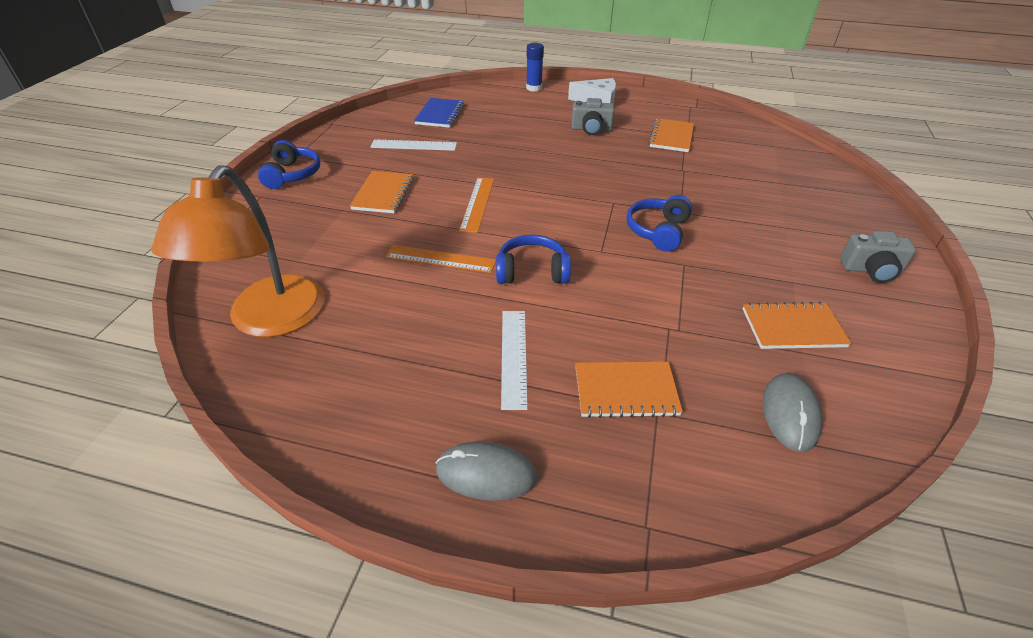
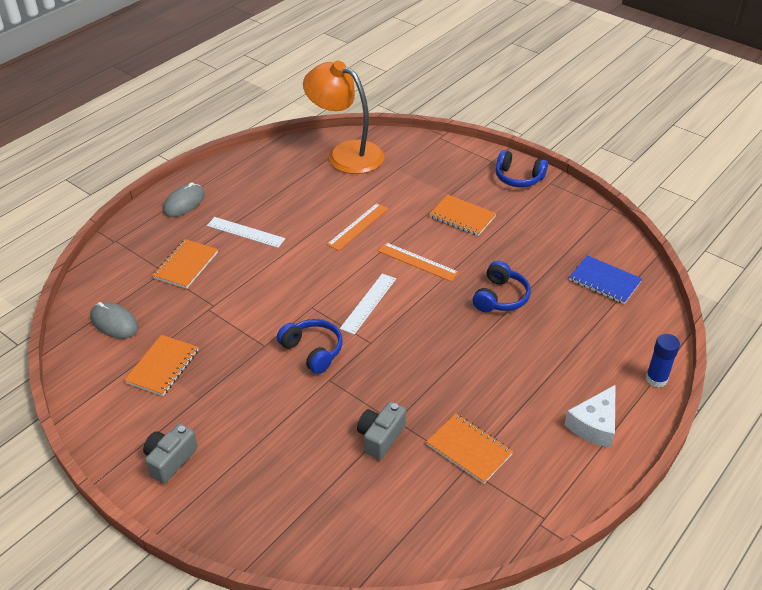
camera: 115 degrees right, 0 degrees up
white ruler [370,140,457,151] -> white ruler moved to [340,274,396,335]
blue headphones [496,235,571,284] -> blue headphones moved to [472,261,531,312]
grey camera [571,98,615,135] -> grey camera moved to [357,402,406,460]

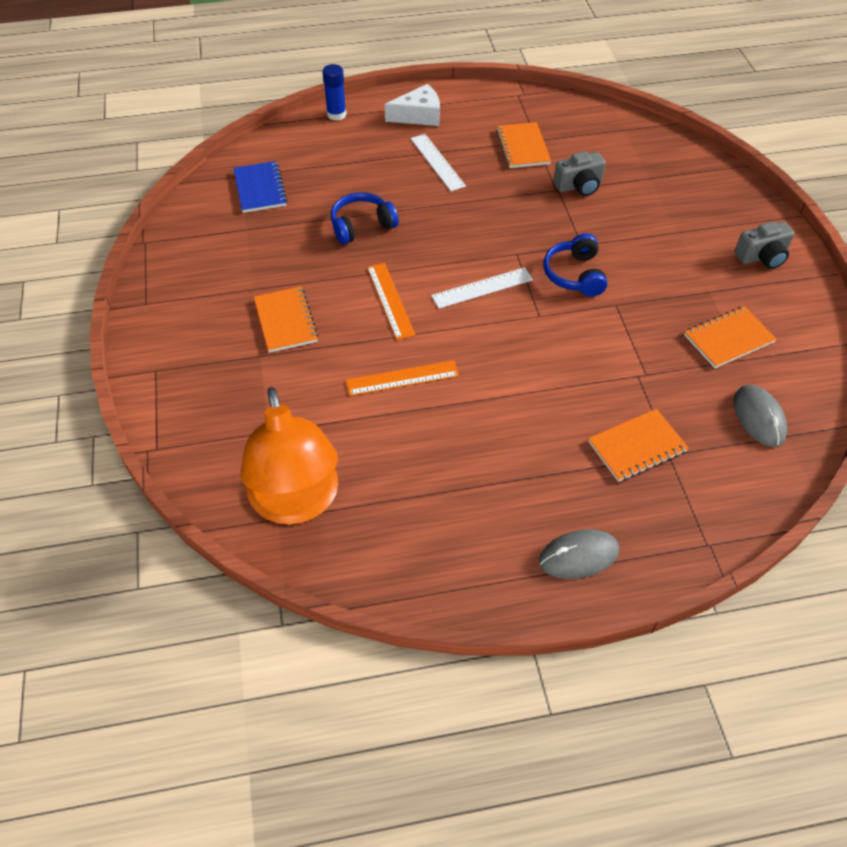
camera: 140 degrees left, 10 degrees up
white ruler [207,217,285,248] -> white ruler moved to [411,134,466,191]
blue headphones [496,150,548,187] -> none

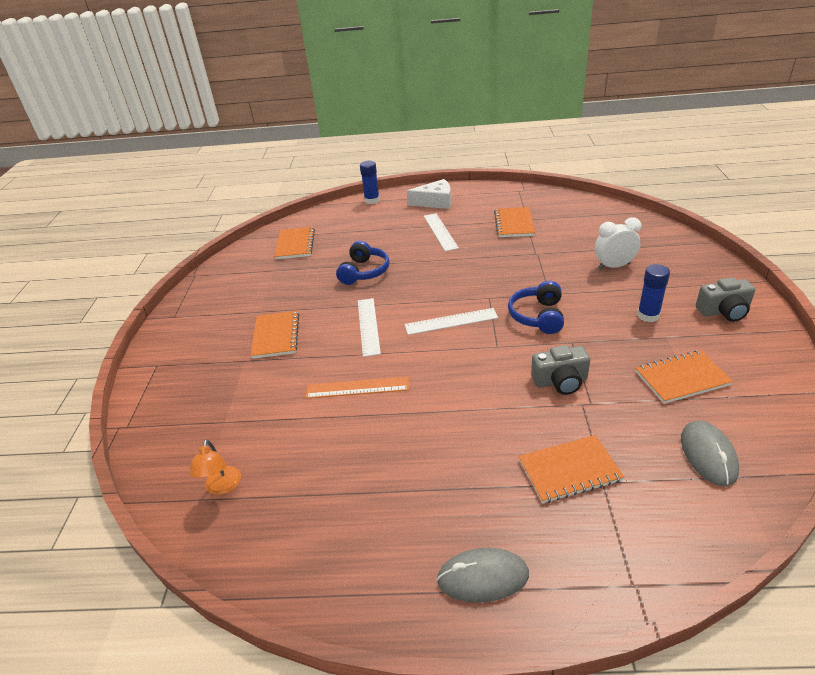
camera: 15 degrees right, 15 degrees down
blue notebook [233,161,287,213] -> orange notebook [274,227,315,259]
orange lamp [240,387,338,525] -> orange lamp [189,439,241,495], size x0.40
blue headphones [331,192,399,244] -> blue headphones turned 120 degrees clockwise [336,241,390,285]
orange ruler [367,263,415,340] -> white ruler [358,298,381,357]
grey camera [553,151,606,196] -> grey camera moved to [531,345,590,395]
none -> white clock [595,217,641,270]
none -> blue glue stick [637,264,670,322]

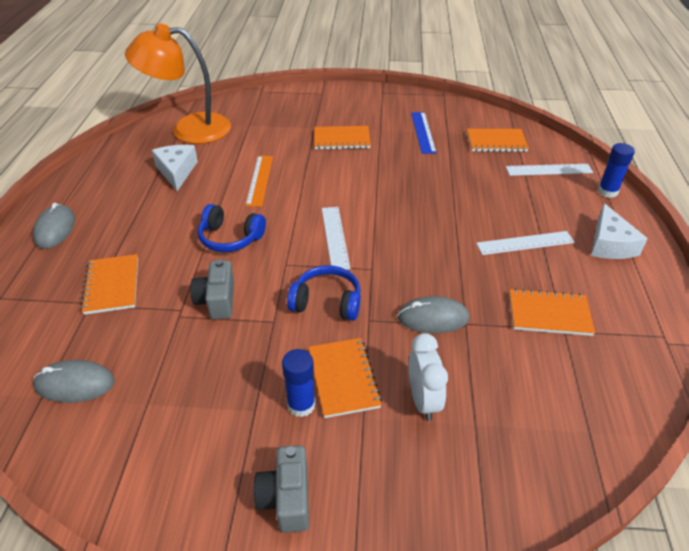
camera: 90 degrees right, 5 degrees up
orange lamp [189,439,241,495] -> orange lamp [125,23,231,144], size x2.49
blue headphones [336,241,390,285] -> blue headphones moved to [198,204,266,252]
white ruler [358,298,381,357] -> white ruler moved to [506,164,593,176]
orange notebook [636,350,733,404] -> orange notebook moved to [308,338,382,418]
none -> white cheese [152,145,198,191]
none -> grey mouse [397,296,470,333]
none -> blue ruler [411,112,437,154]

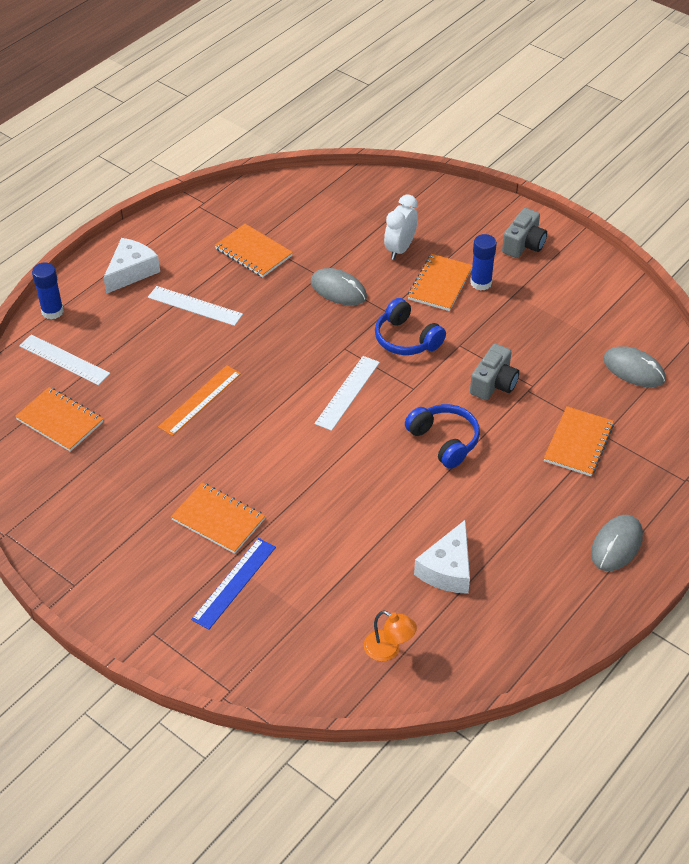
camera: 145 degrees left, 5 degrees up
orange lamp [125,23,231,144] -> orange lamp [364,611,417,661], size x0.40
orange ruler [245,156,273,207] -> orange ruler moved to [158,365,241,436]
blue ruler [411,112,437,154] -> blue ruler moved to [191,538,276,630]

